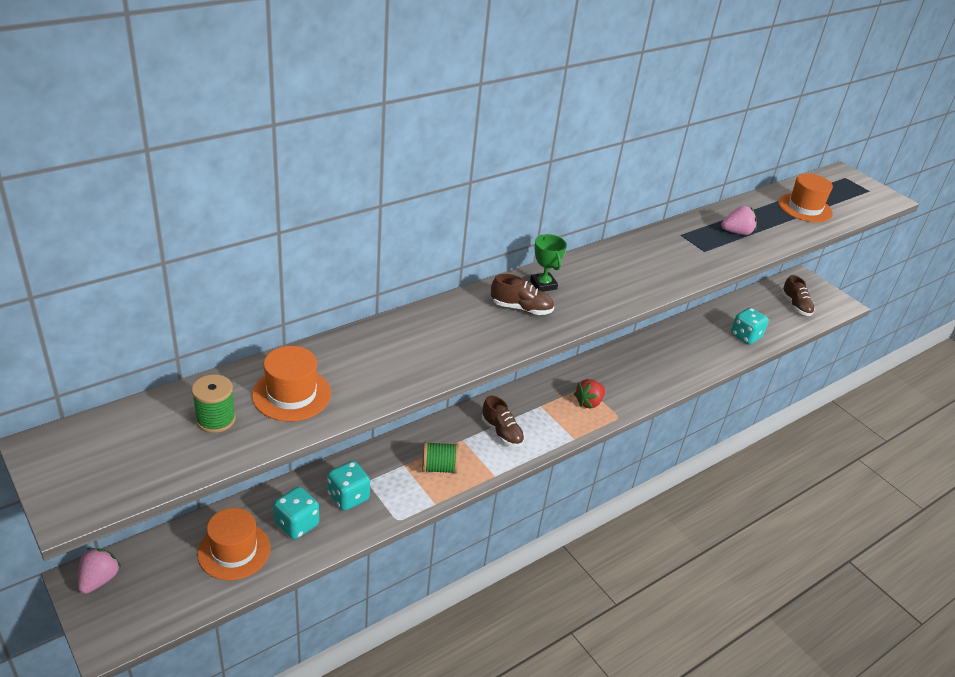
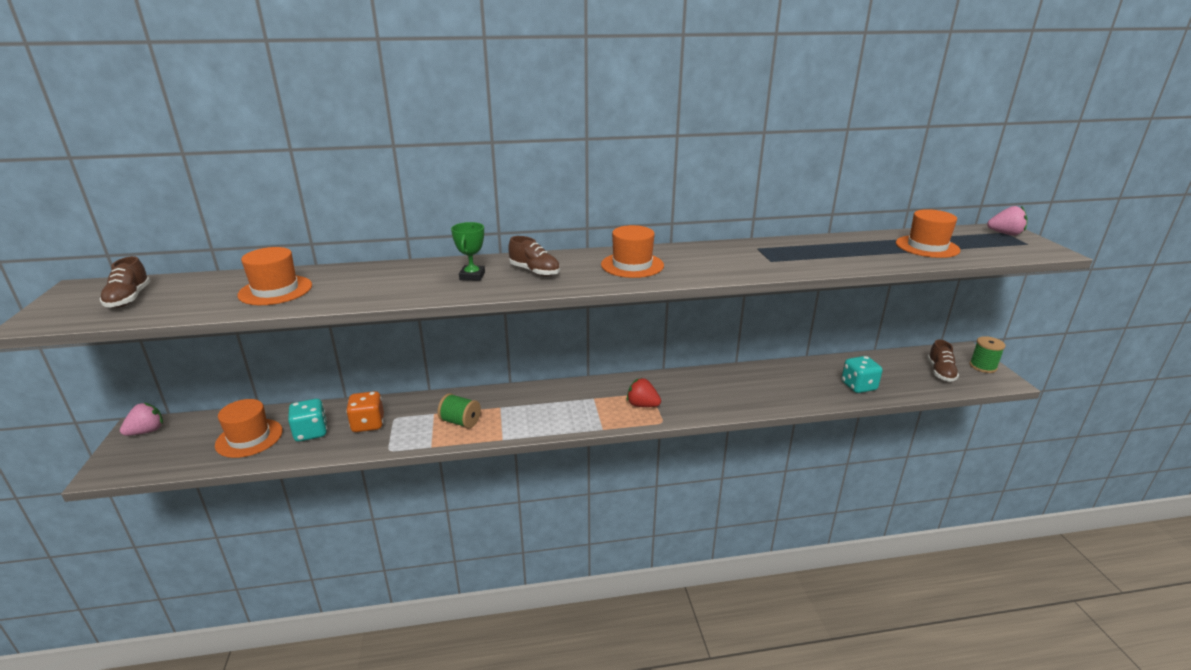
camera: 30 degrees right, 10 degrees down
green spool [192,375,236,433] -> green spool moved to [970,336,1006,373]
turquoise dice [327,461,370,511] -> orange dice [346,391,384,432]
brown shoe [482,396,525,447] -> brown shoe moved to [100,256,150,308]
green trophy [530,234,567,292] -> green trophy moved to [451,222,485,281]
red strawberry [574,379,605,409] -> red strawberry turned 45 degrees clockwise [627,378,661,407]
pink strawberry [721,206,757,235] -> pink strawberry moved to [987,206,1028,235]
none -> orange hat [601,225,664,278]

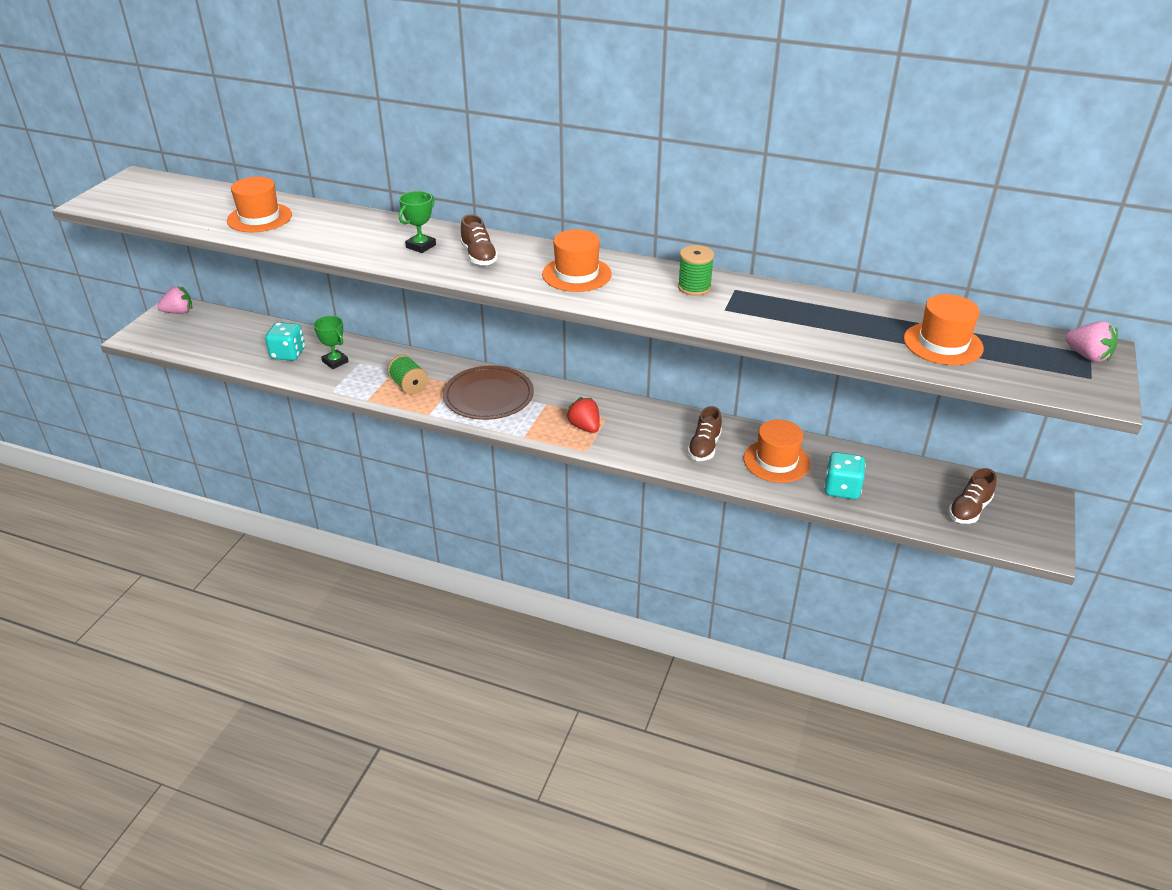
camera: 30 degrees right, 10 degrees up
brown shoe [100,256,150,308] -> brown shoe moved to [687,406,722,461]
orange hat [215,399,283,458] -> orange hat moved to [744,419,810,483]
orange dice [346,391,384,432] -> green trophy [314,316,348,369]
green spool [970,336,1006,373] -> green spool moved to [678,245,714,296]
none -> brown plate [443,365,534,420]

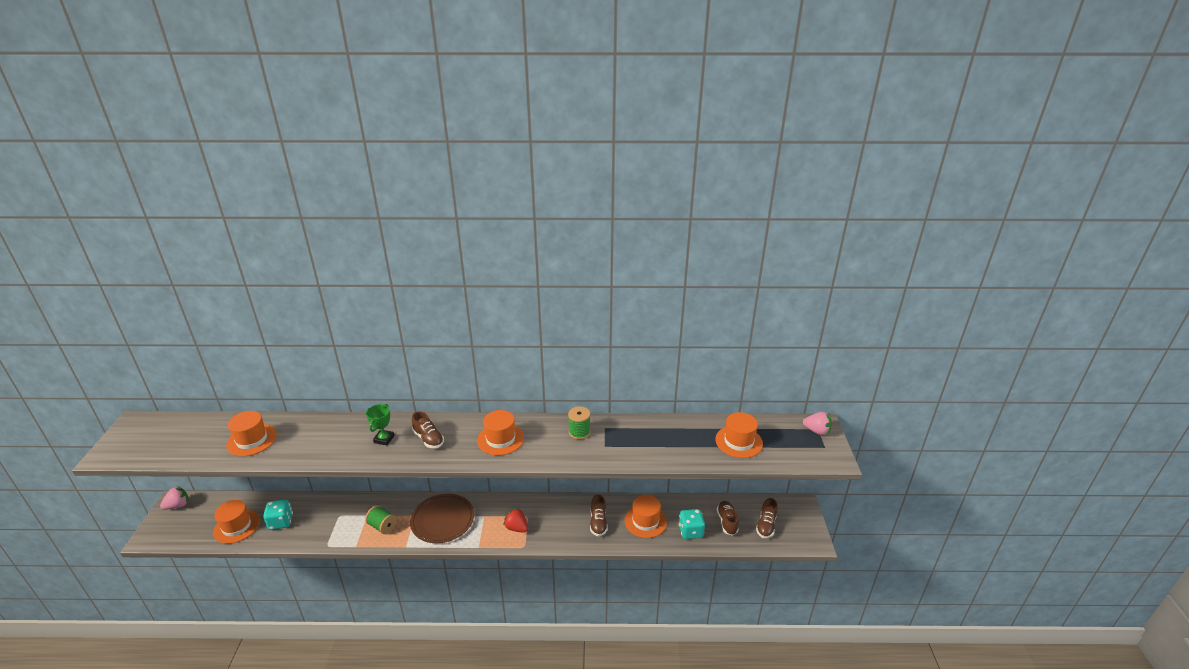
camera: 20 degrees left, 5 degrees down
green trophy [314,316,348,369] -> none
none -> orange hat [213,500,260,544]
none -> brown shoe [717,501,739,535]

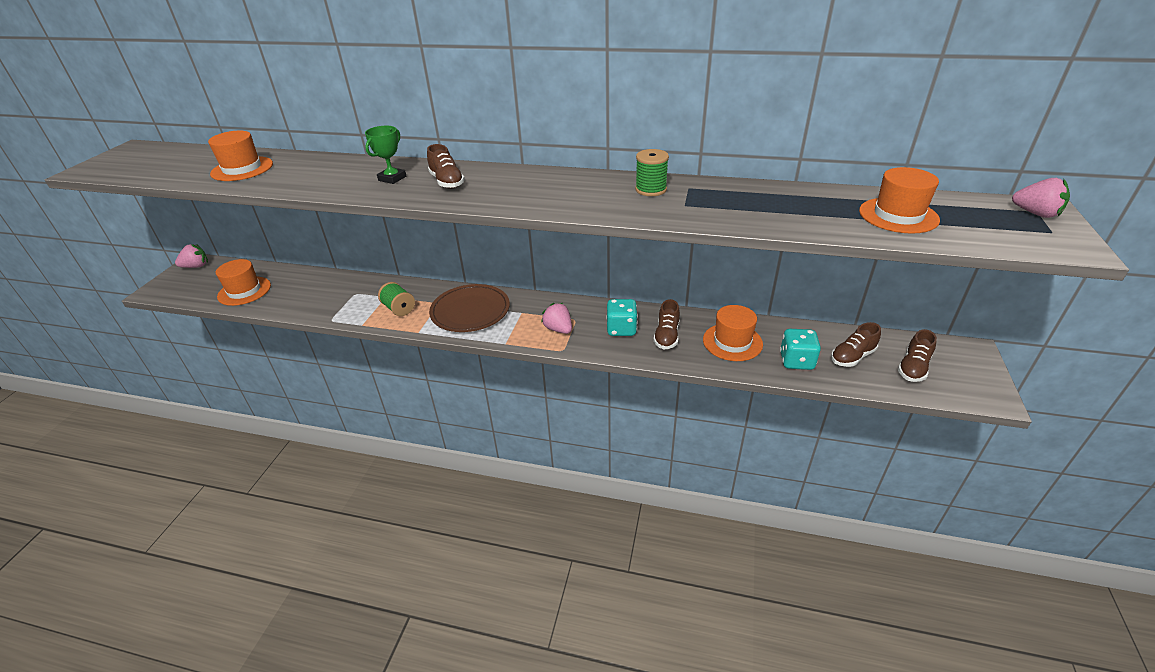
camera: 15 degrees right, 5 degrees up
turquoise dice [263,499,293,530] -> turquoise dice moved to [606,299,638,336]
orange hat [477,410,524,456] -> none
red strawberry [503,508,528,533] -> pink strawberry [541,303,572,334]
brown shoe [717,501,739,535] -> brown shoe turned 135 degrees counterclockwise [831,322,881,367]

